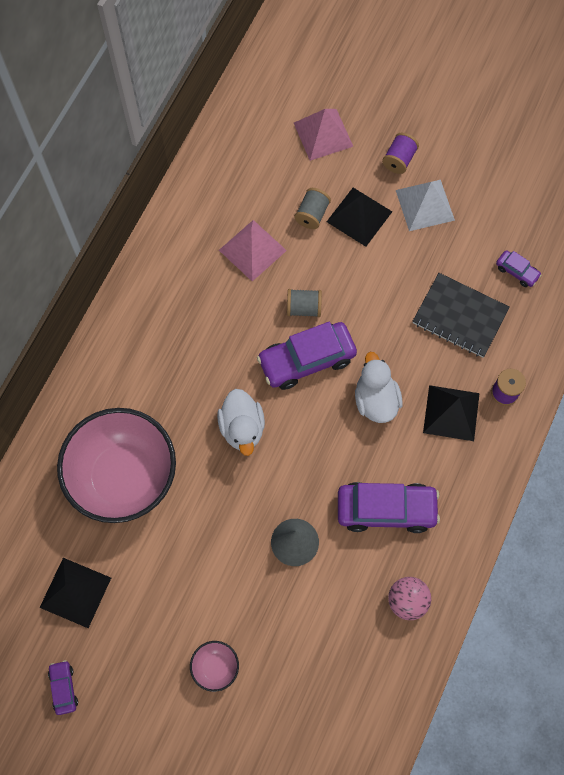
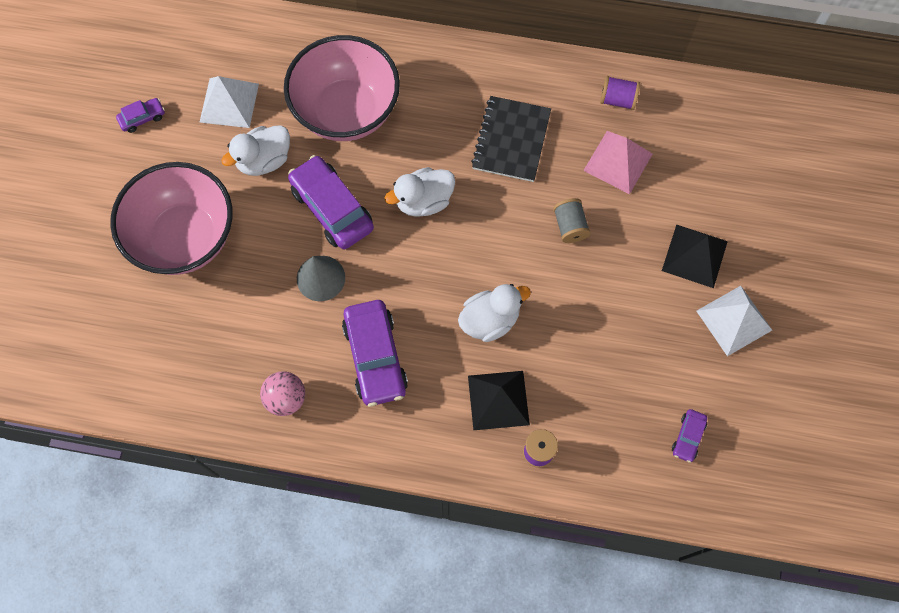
camera: 75 degrees right, 0 degrees up
black pyramid [40,558,111,628] -> white pyramid [200,76,259,128]
pink bowl [190,641,239,692] -> pink bowl [110,162,233,275], size x2.48
purple car [257,322,357,390] -> purple car moved to [288,155,374,249]
pink pyramid [294,109,353,161] -> none
grey spool [295,188,331,229] -> none
purple spool [382,133,419,174] -> purple spool moved to [600,76,640,110]
black notebook [412,273,510,358] -> black notebook moved to [471,96,551,182]
none -> white duck [221,125,290,176]

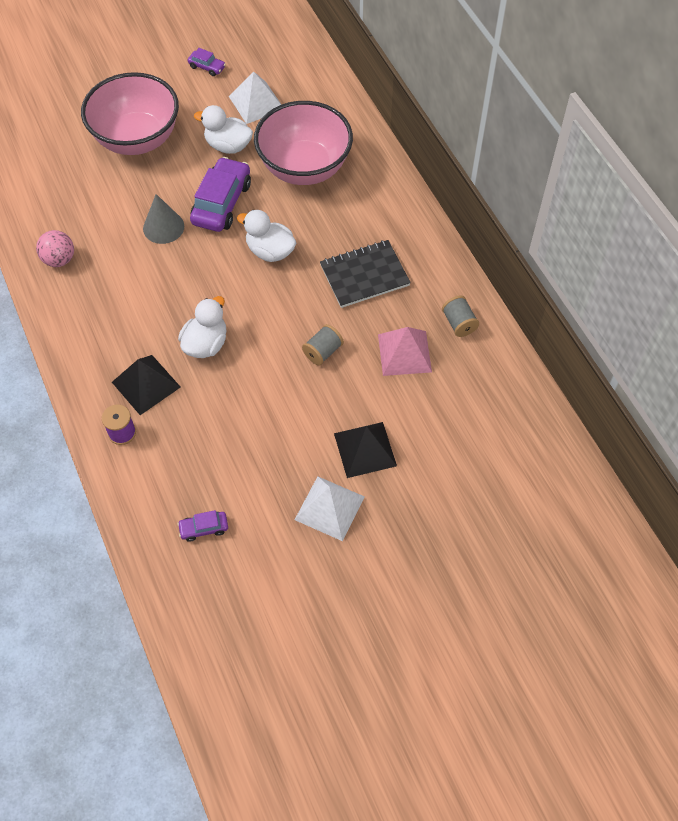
camera: 55 degrees right, 10 degrees down
purple car [342,300,408,407] -> none
white duck [458,284,531,342] -> white duck turned 90 degrees counterclockwise [178,296,227,358]
purple spool [600,76,640,110] -> grey spool [442,295,479,337]

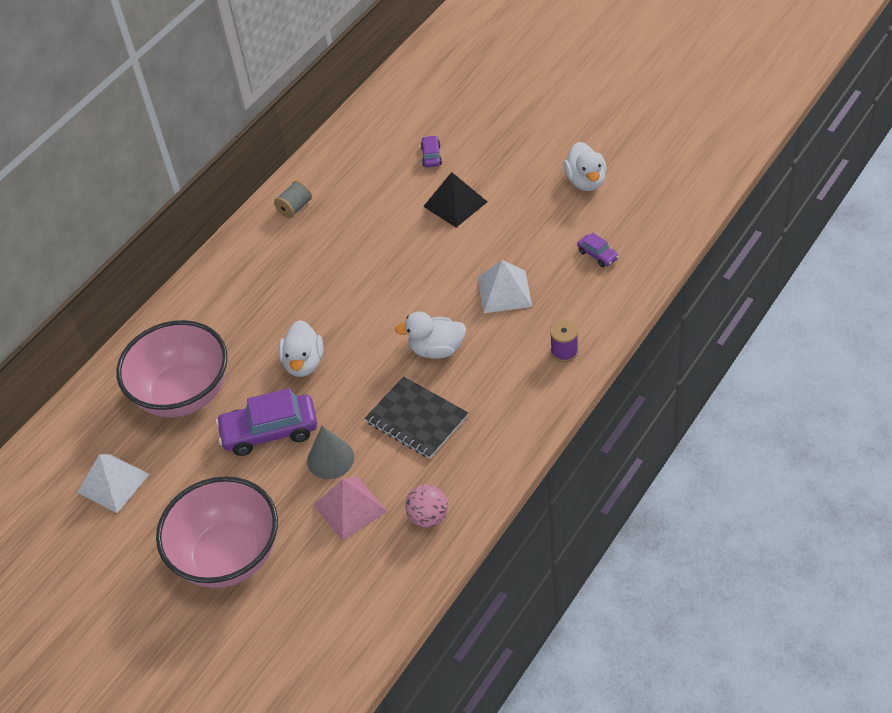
camera: 115 degrees left, 10 degrees down
black pyramid [112,355,181,415] -> none
purple car [188,48,226,76] -> purple car moved to [421,135,442,168]
white duck [194,105,253,154] -> white duck moved to [564,142,607,191]
white pyramid [295,476,365,541] -> white pyramid moved to [478,260,532,313]
grey spool [302,324,344,365] -> none
black notebook [320,240,411,308] -> black notebook moved to [365,376,468,459]
pink pyramid [378,327,432,376] -> pink pyramid moved to [314,476,387,541]

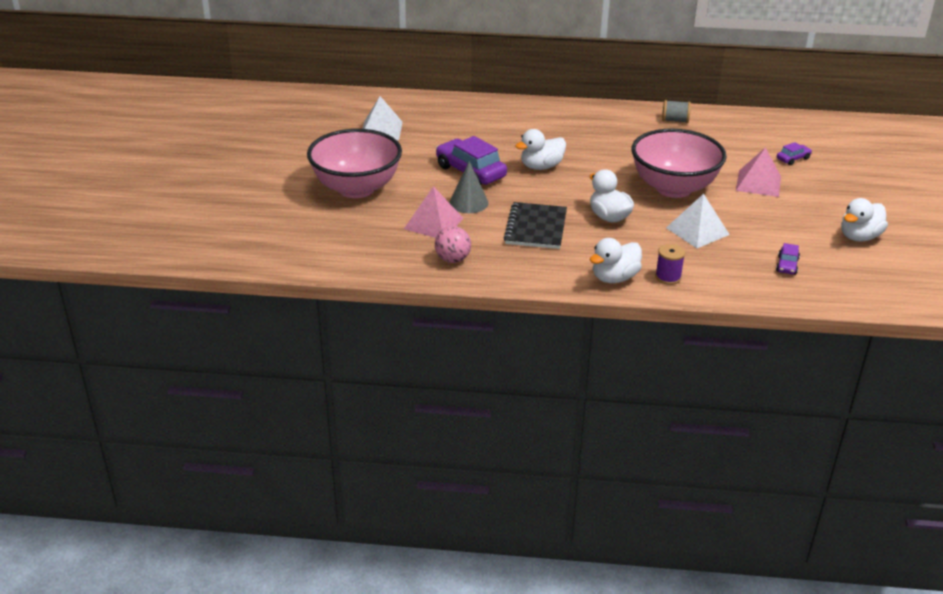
camera: 55 degrees right, 15 degrees down
pink bowl [116,320,228,417] -> pink bowl moved to [632,129,727,198]
black pyramid [423,172,487,227] -> pink pyramid [736,147,781,197]
none -> white duck [590,238,642,283]

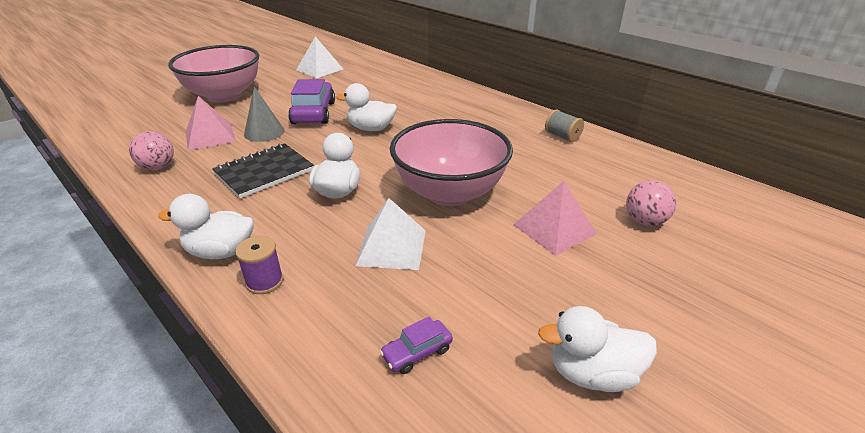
camera: 40 degrees right, 0 degrees up
purple car [777,142,812,165] -> pink ball [626,181,676,226]

